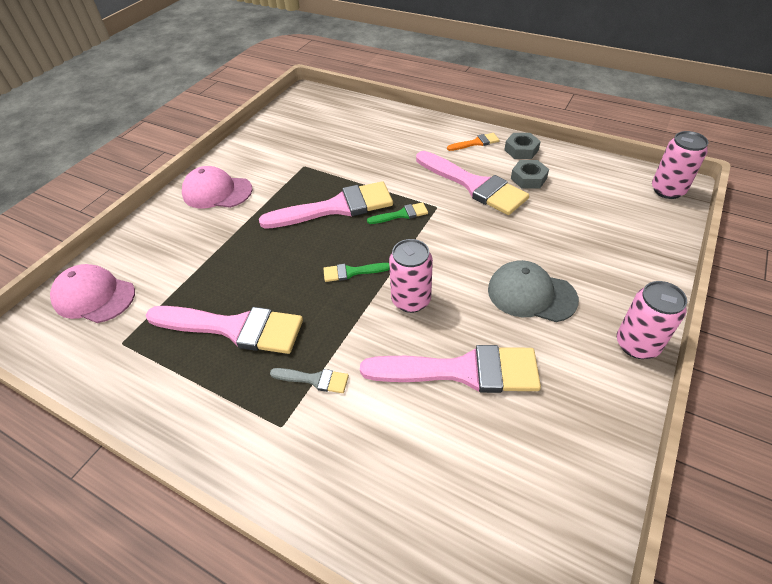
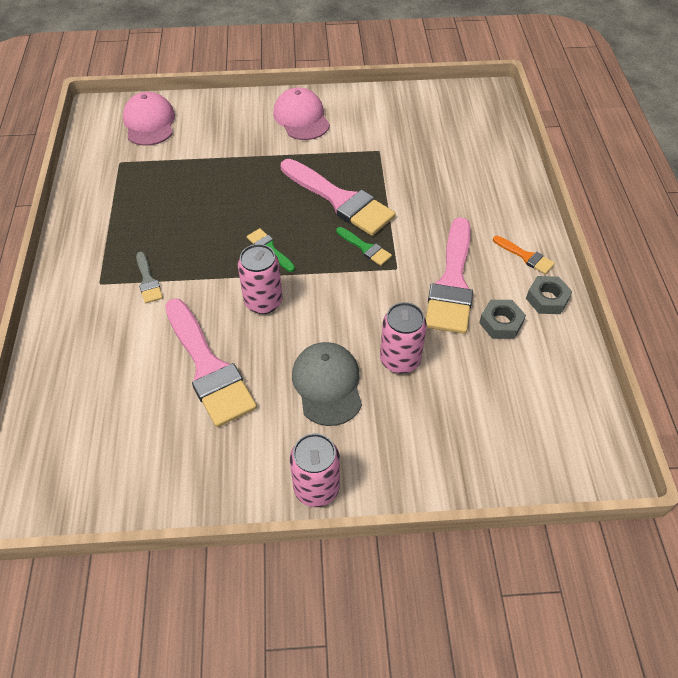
camera: 55 degrees right, 5 degrees up
pink brush [146,306,303,354] -> none
pink can [652,131,708,199] -> pink can moved to [380,302,427,374]

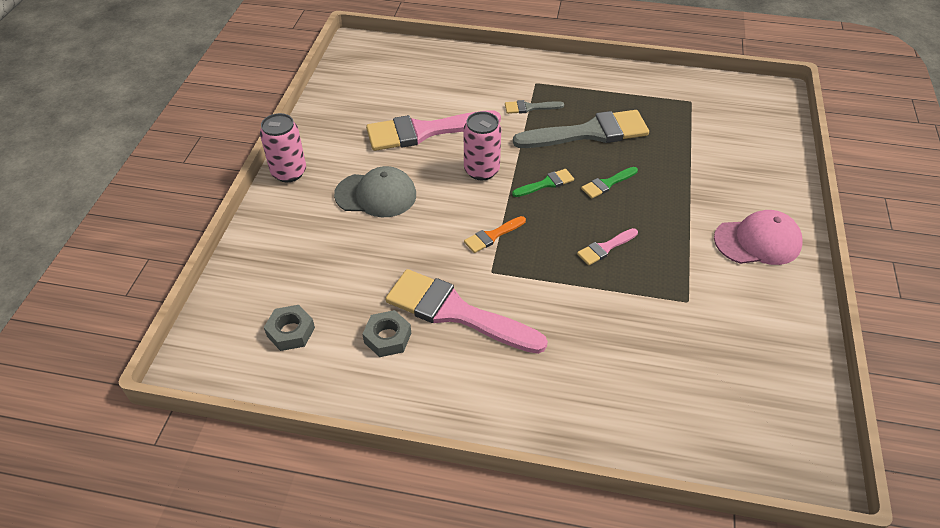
camera: 105 degrees right, 5 degrees down
pink cap [123,92,175,146] -> none
pink brush [281,159,396,236] -> pink brush [577,228,638,265], size x0.45
green brush [336,227,392,266] -> green brush moved to [581,167,638,198]
pink can [380,302,427,374] -> none
orange brush [493,236,555,274] -> orange brush moved to [464,216,526,253]
grey nut [526,276,572,314] -> grey nut moved to [264,305,315,351]
none -> grey brush [513,110,649,148]

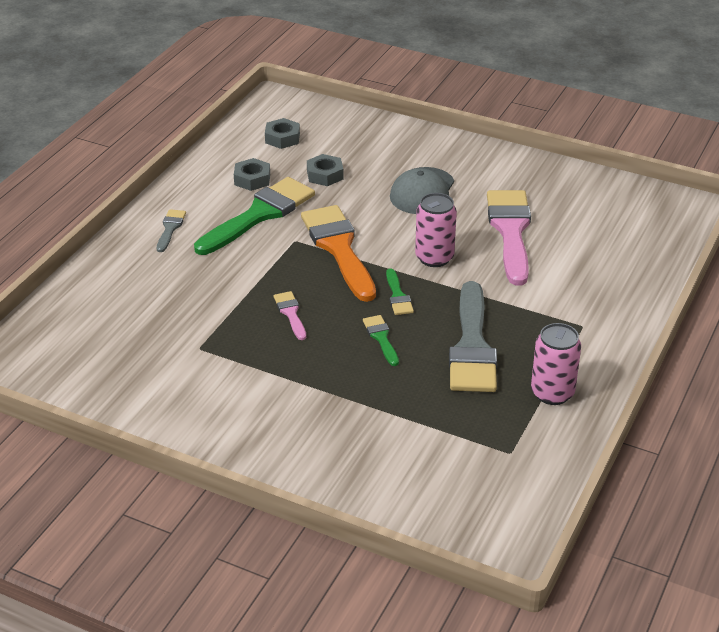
camera: 105 degrees right, 10 degrees down
pink can [260,113,306,182] -> pink can moved to [531,323,581,405]
pink brush [386,269,548,354] -> green brush [194,177,315,255]
orange brush [464,216,526,253] -> orange brush [301,205,376,302], size x2.20
grey brush [505,100,564,114] -> grey brush moved to [157,209,186,252]
pink cap [714,210,803,265] -> none
none -> grey nut [307,154,343,186]

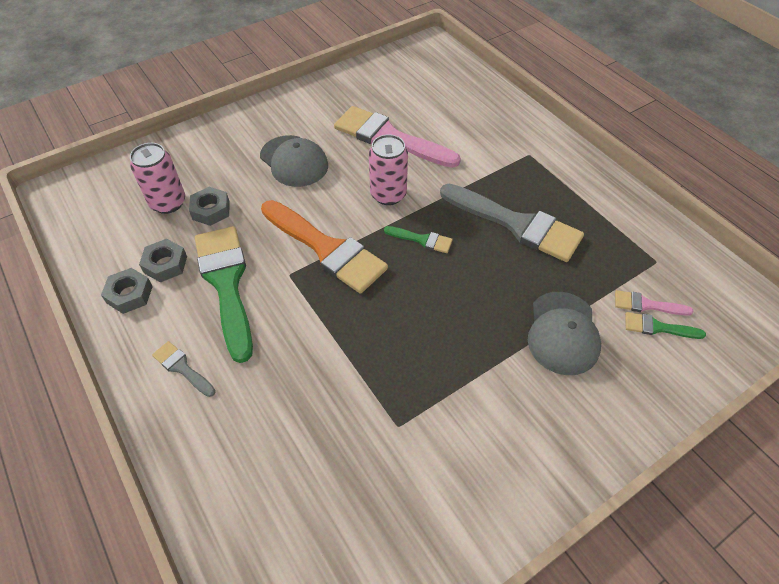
camera: 60 degrees left, 15 degrees up
grey nut [265,118,300,149] -> grey nut moved to [101,268,153,314]
pink brush [274,291,306,340] -> pink brush moved to [615,290,693,316]
orange brush [301,205,376,302] -> orange brush turned 150 degrees counterclockwise [261,200,388,294]
green brush [363,315,399,366] -> green brush moved to [625,312,706,339]
pink can [531,323,581,405] -> pink can moved to [130,143,185,214]
none -> grey cap [528,292,601,375]

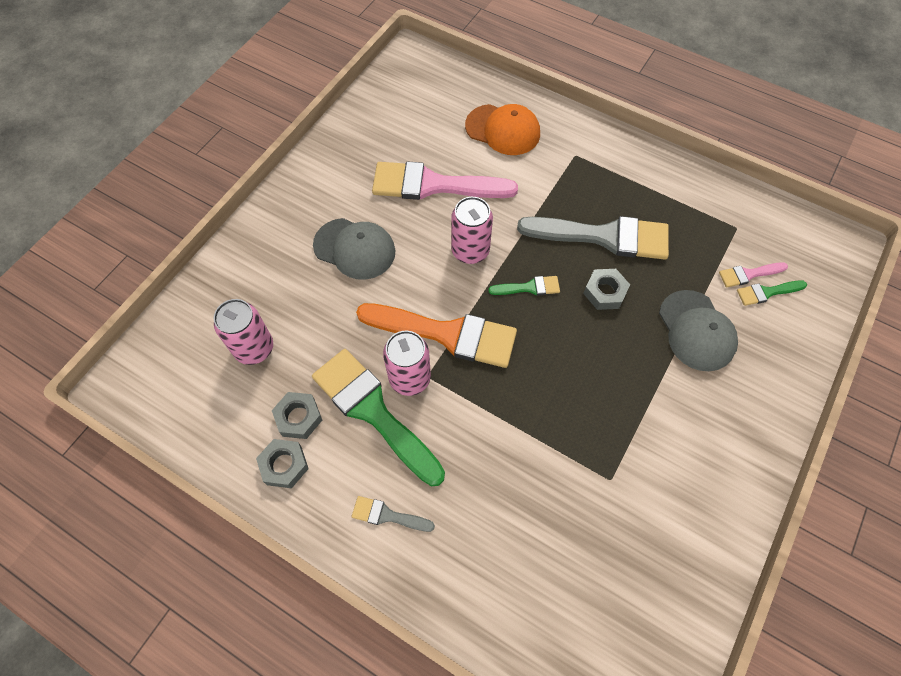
camera: 25 degrees left, 10 degrees up
grey nut [189,187,230,226] -> grey nut moved to [583,269,630,310]
none -> pink can [383,331,431,396]
none -> orange cap [465,104,540,155]

